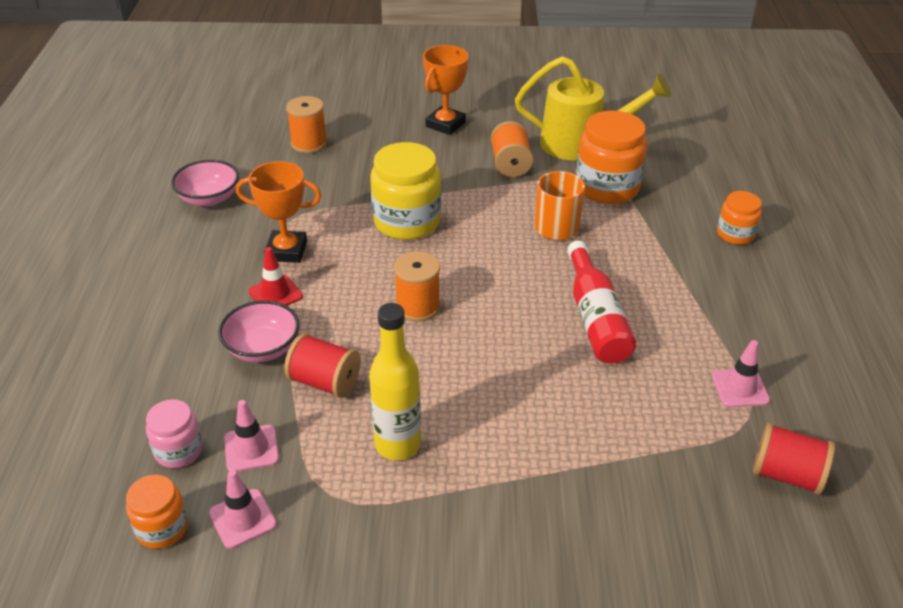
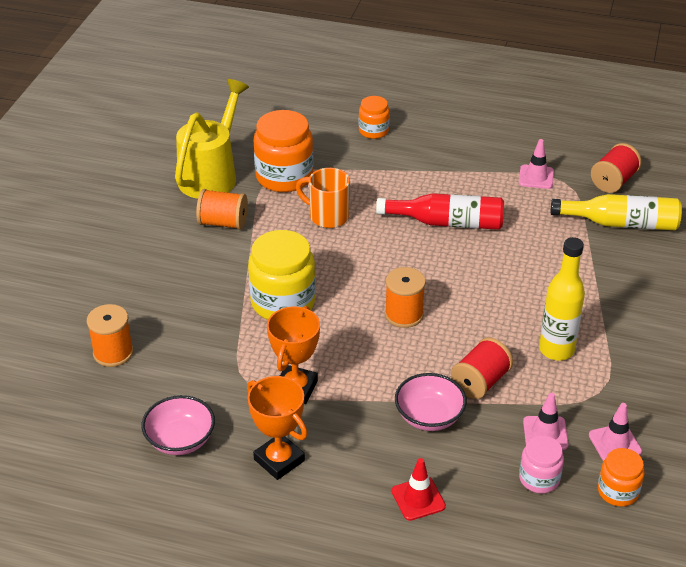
camera: 75 degrees left, 0 degrees up
red traffic cone [248,247,303,306] -> red traffic cone moved to [392,458,446,521]
orange trophy [423,45,469,135] -> orange trophy moved to [247,376,308,480]
none -> yellow bottle [551,194,682,230]

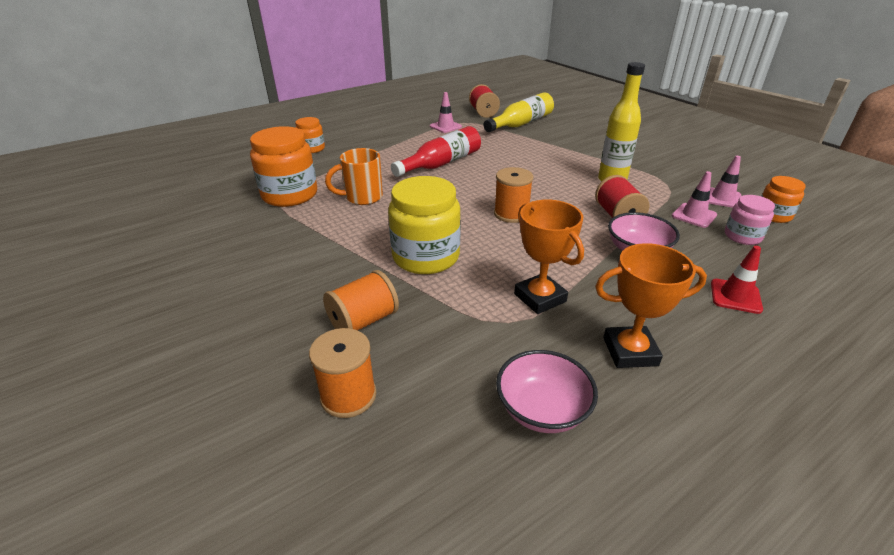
camera: 50 degrees left, 5 degrees down
yellow watering can [175,79,249,199] -> none
orange spool [196,189,248,230] -> orange spool moved to [323,270,399,330]

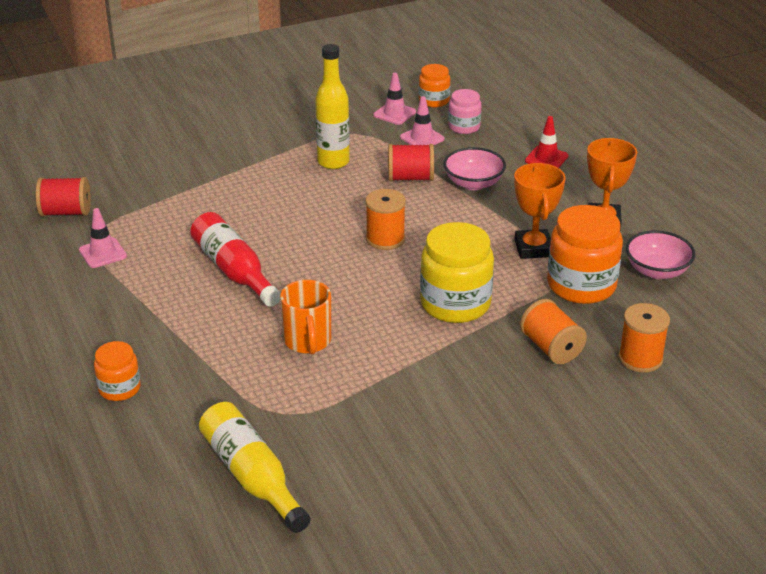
camera: 80 degrees left, 0 degrees up
orange jar [250,126,317,207] -> orange jar moved to [547,205,623,304]
yellow bottle [484,92,554,132] -> yellow bottle moved to [199,402,310,533]
orange trophy [514,200,584,314] -> orange trophy turned 75 degrees counterclockwise [514,163,565,259]

